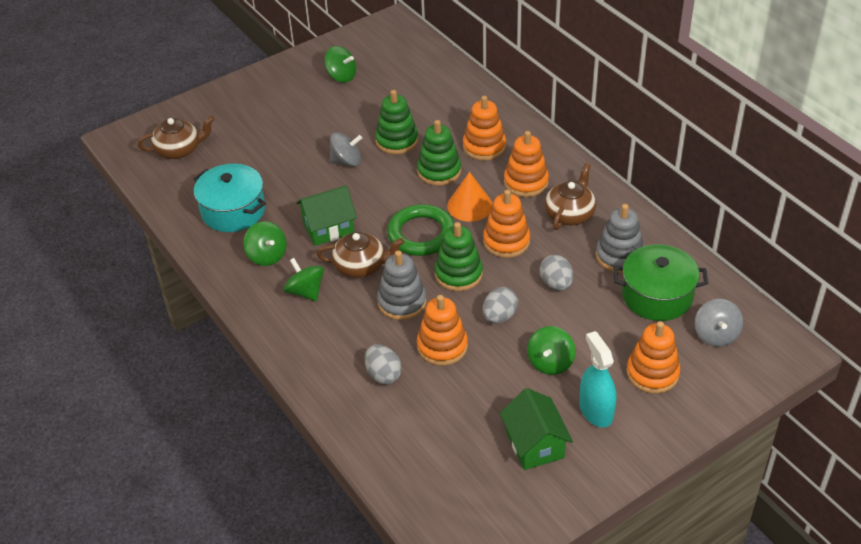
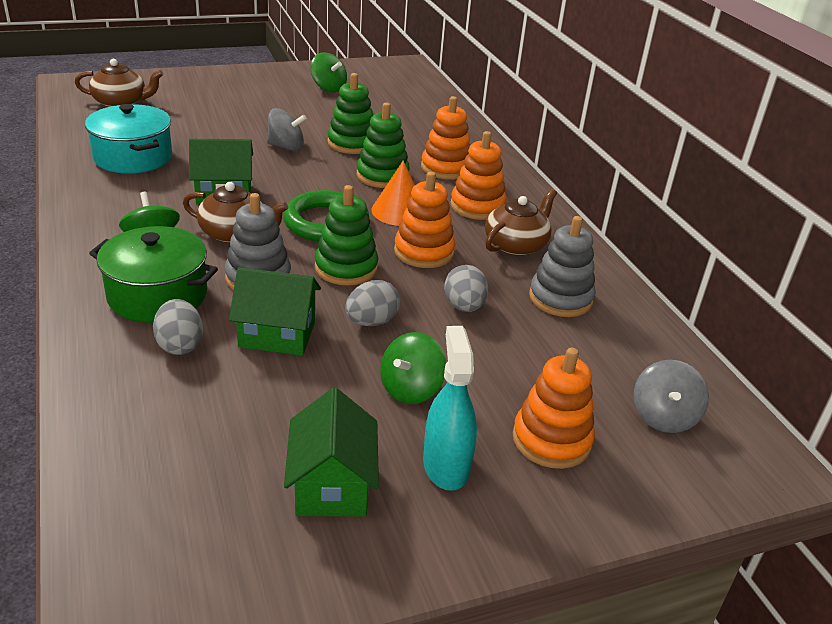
camera: 10 degrees right, 10 degrees down
green spinning top [243,221,286,266] -> none
orange stacking toy [417,295,468,366] -> green house [229,267,321,356]
green pot [613,244,708,321] -> green pot moved to [89,226,218,323]

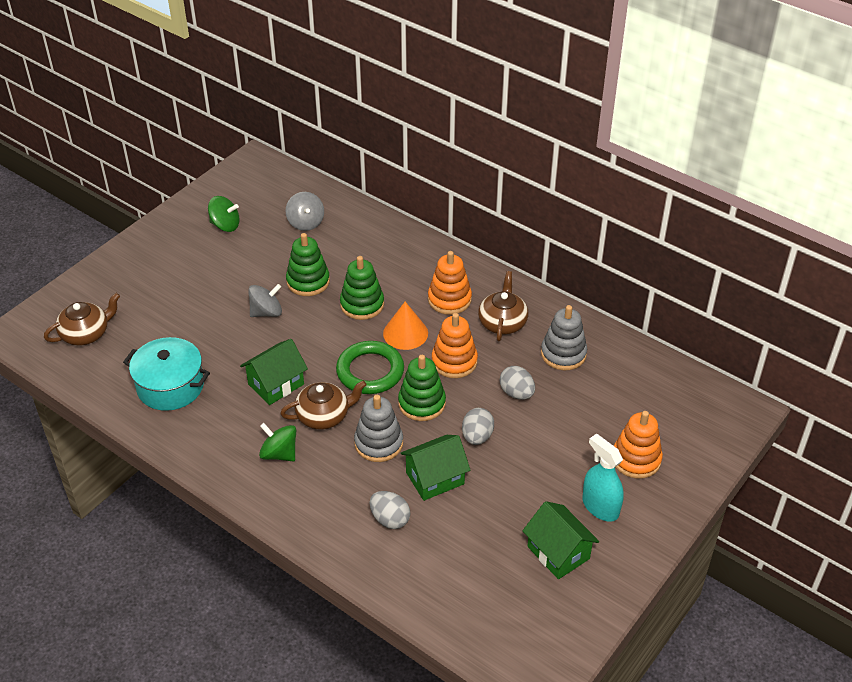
camera: 30 degrees left, 10 degrees up
green pot [89,226,218,323] -> none
green spinning top [380,332,446,404] -> none
orange stacking toy [421,96,470,180] -> none
grey spinning top [633,360,709,433] -> grey spinning top moved to [286,192,324,231]

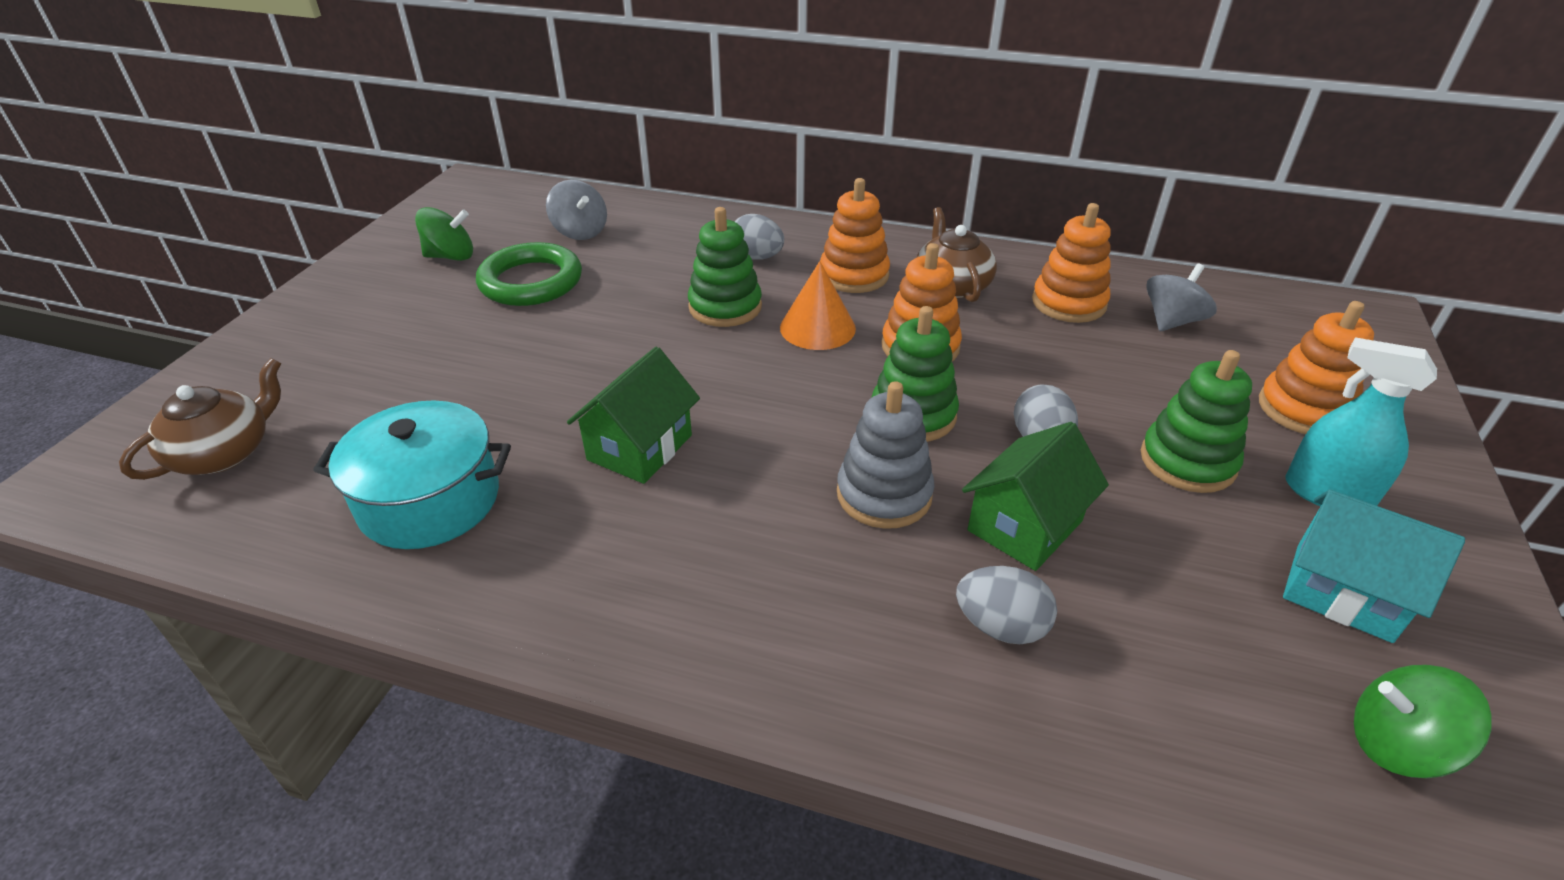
camera: 20 degrees left, 5 degrees down
grey spinning top [248,284,282,317] -> grey spinning top moved to [1146,264,1217,331]
green spinning top [259,423,296,461] -> green spinning top moved to [1354,665,1492,778]
brown teapot [280,380,367,430] -> none
green stacking toy [286,233,330,296] -> green stacking toy moved to [1141,350,1252,493]
green ring [336,341,404,394] -> green ring moved to [476,242,582,306]
grey egg [500,366,535,400] -> grey egg moved to [734,214,784,260]
green house [523,501,599,579] -> turquoise house [1283,490,1465,643]
grey stacking toy [541,305,587,370] -> orange stacking toy [1032,203,1111,323]

